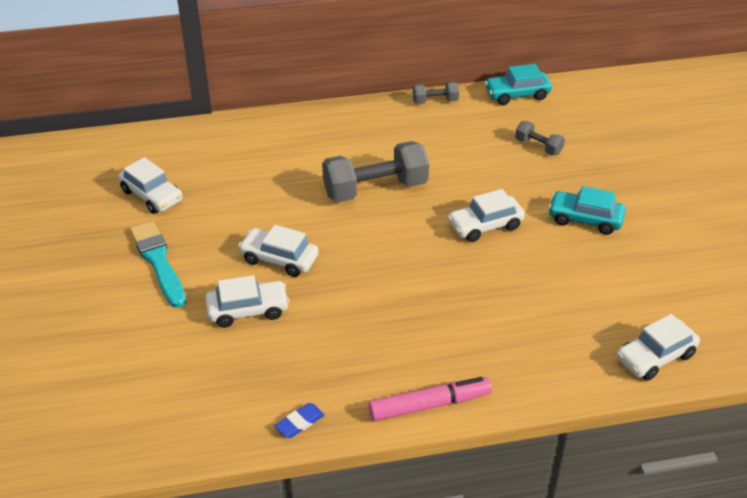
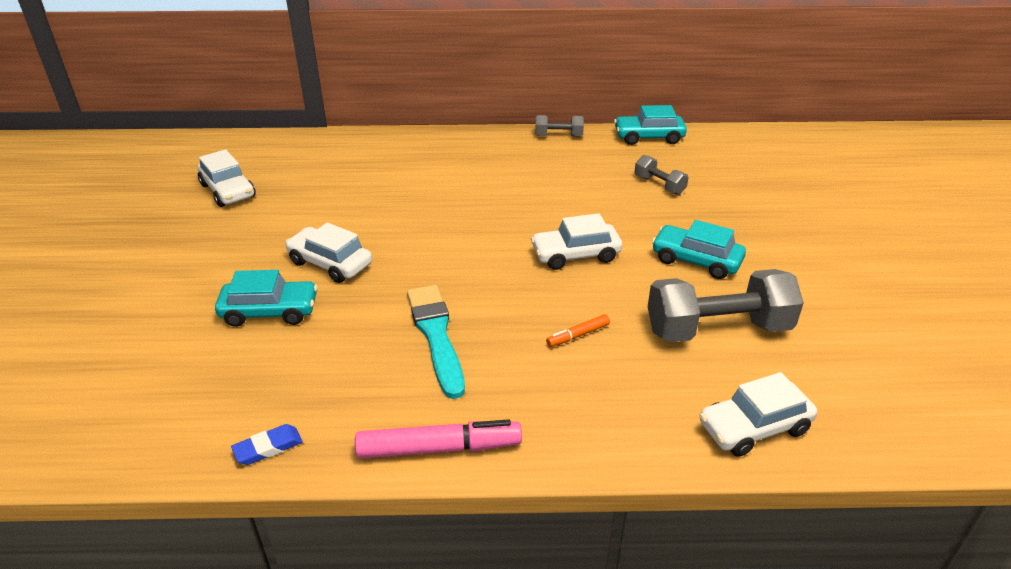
camera: 10 degrees right, 5 degrees down
turquoise brush [130,221,186,308] -> turquoise brush moved to [407,285,465,399]
white car [205,275,289,328] -> turquoise car [215,270,318,327]
grey dumbbell [322,141,429,202] -> grey dumbbell moved to [648,269,804,343]
none -> orange marker [546,314,610,347]

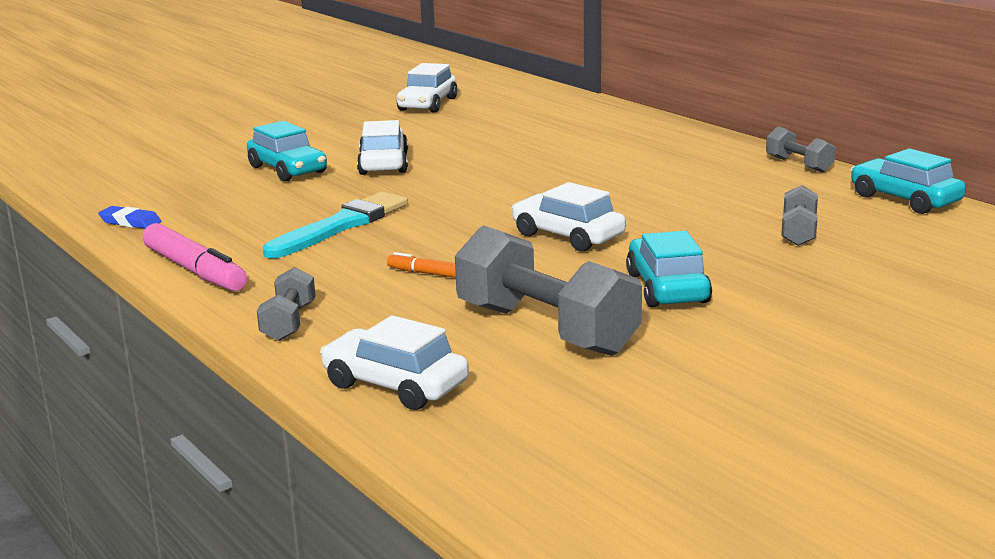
camera: 55 degrees right, 15 degrees down
none -> grey dumbbell [257,267,316,341]

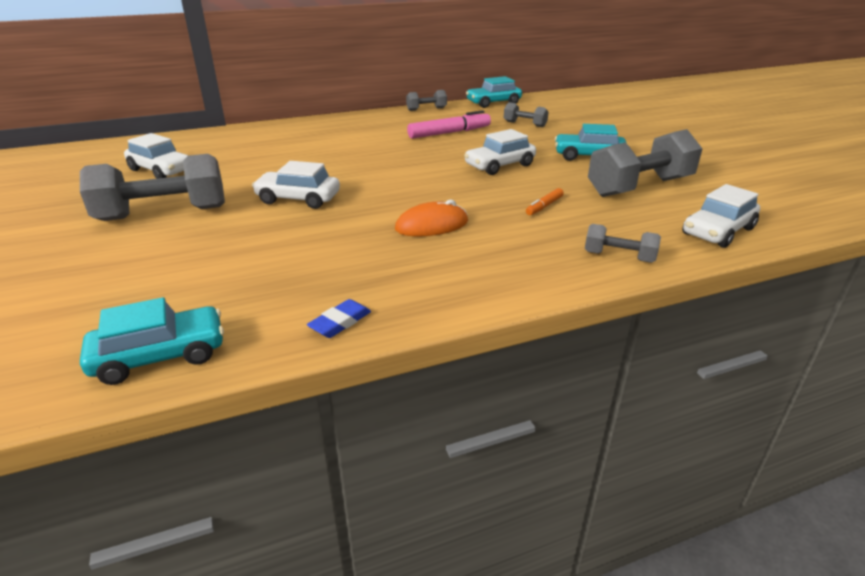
camera: 75 degrees left, 10 degrees up
pink marker [143,223,247,291] -> pink marker moved to [407,110,491,139]
turquoise car [247,121,327,182] -> turquoise car moved to [80,297,224,385]
turquoise brush [263,192,408,258] -> orange mouse [395,200,468,236]
none -> grey dumbbell [80,154,225,221]

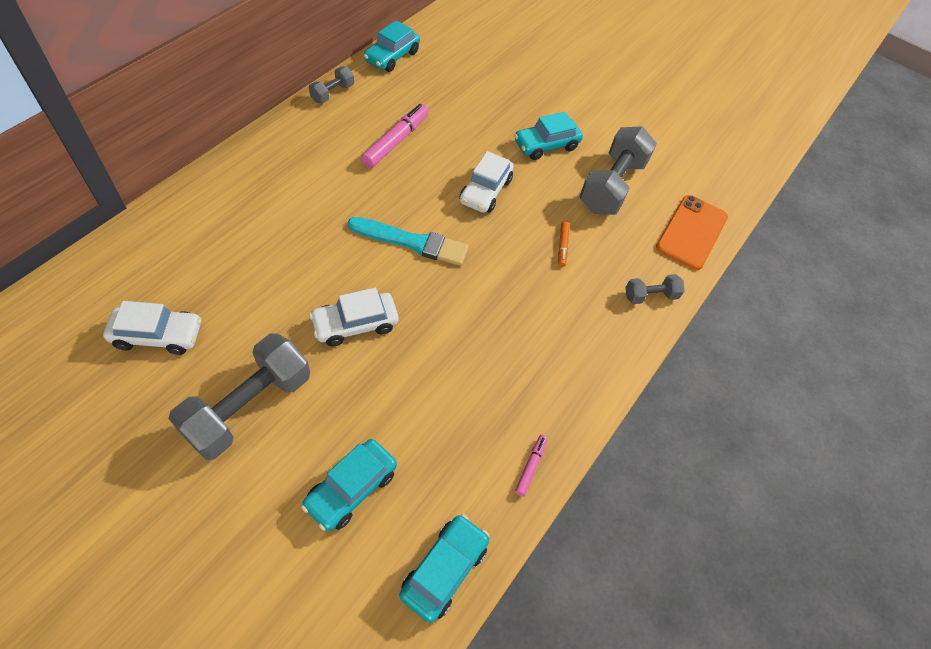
camera: 40 degrees left, 25 degrees up
blue eraser [307,299,371,338] -> pink marker [515,435,548,496]
orange mouse [395,200,468,236] -> none
grey dumbbell [504,102,548,127] -> none
white car [682,184,760,248] -> orange phone [656,195,728,270]
none -> turquoise car [301,439,397,531]
none -> turquoise brush [347,217,468,266]

